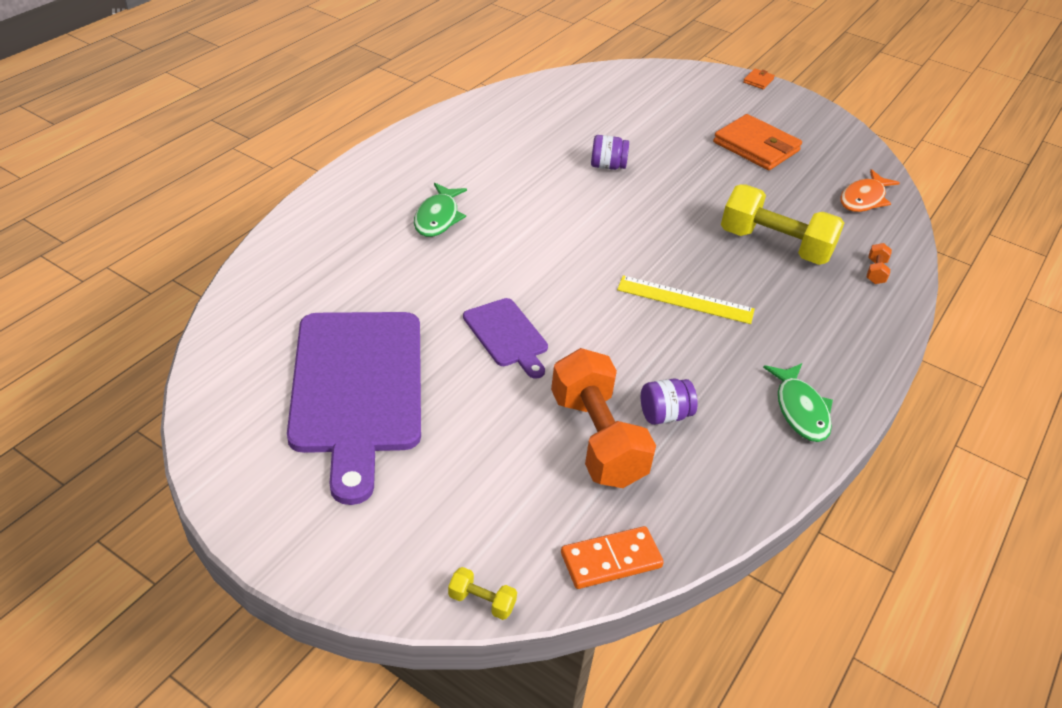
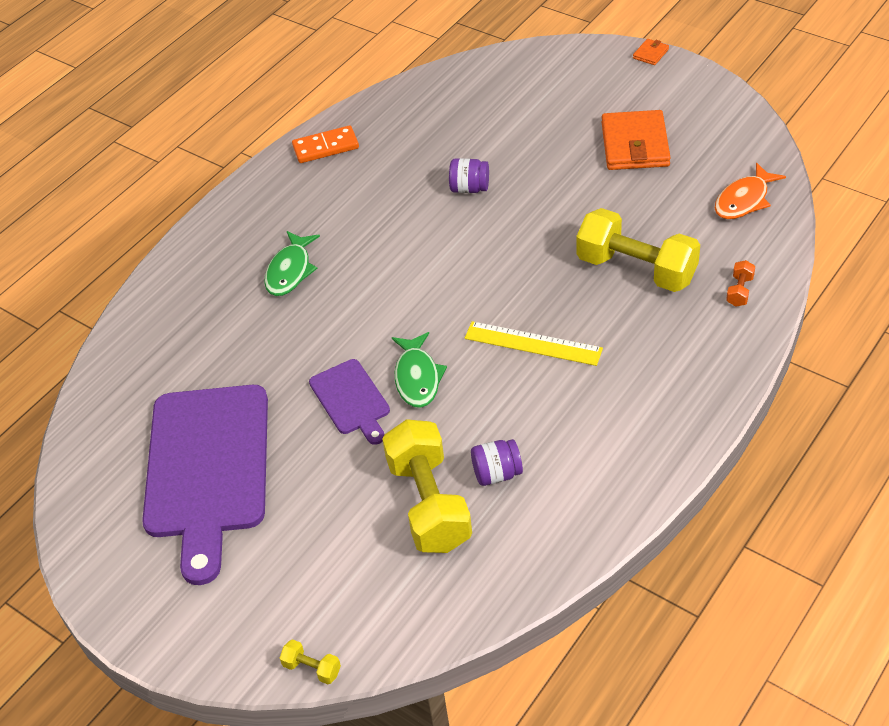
camera: 10 degrees right, 5 degrees up
orange dumbbell [551,348,656,488] -> yellow dumbbell [382,419,472,553]
orange domino [561,526,664,589] -> orange domino moved to [292,125,359,163]
orange wallet [713,114,802,170] -> orange wallet turned 45 degrees clockwise [602,110,671,170]
green fish [763,363,833,442] -> green fish moved to [392,332,447,408]

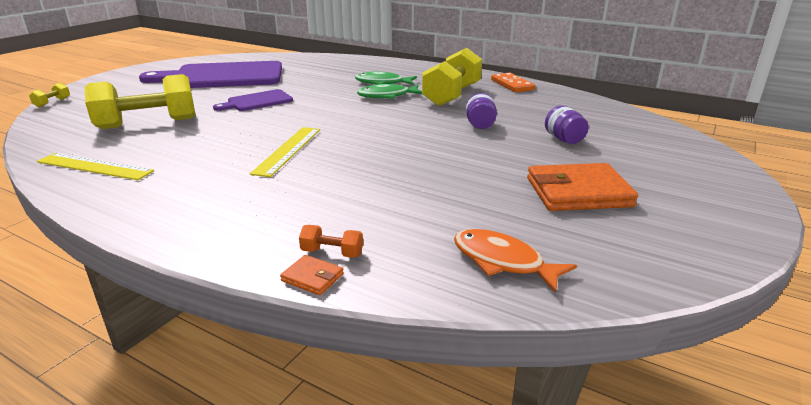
camera: 80 degrees right, 20 degrees down
green fish [392,332,447,408] -> green fish moved to [357,84,422,99]
purple jar [471,439,523,486] -> purple jar moved to [545,105,589,144]
yellow dumbbell [576,208,700,292] -> yellow dumbbell moved to [422,48,482,106]
orange wallet [633,39,669,65] -> orange wallet moved to [280,255,344,295]
none -> yellow ruler [37,153,154,180]

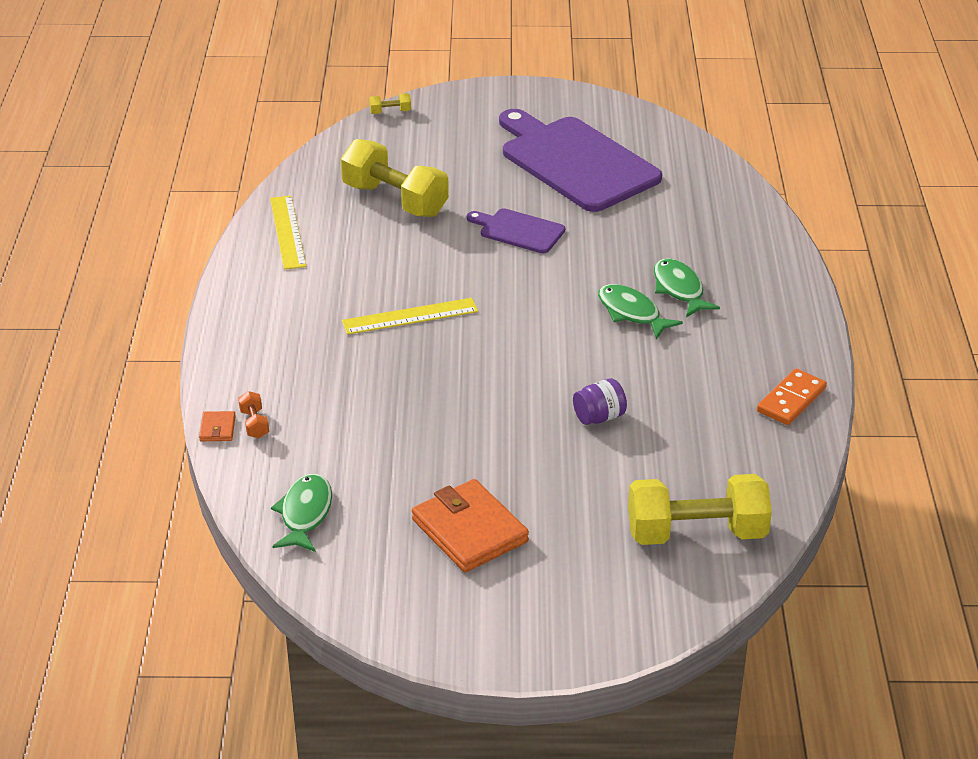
camera: 60 degrees right, 10 degrees up
yellow dumbbell [422,48,482,106] -> yellow dumbbell moved to [628,474,772,545]
orange fish [454,229,577,293] -> green fish [271,474,332,552]
purple jar [545,105,589,144] -> none

